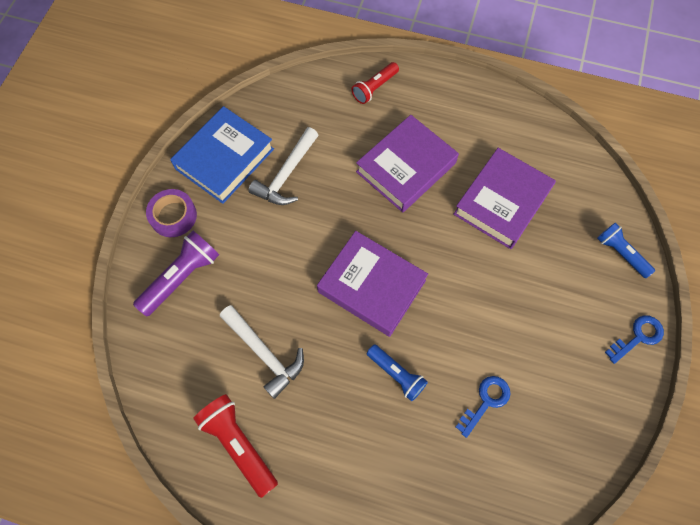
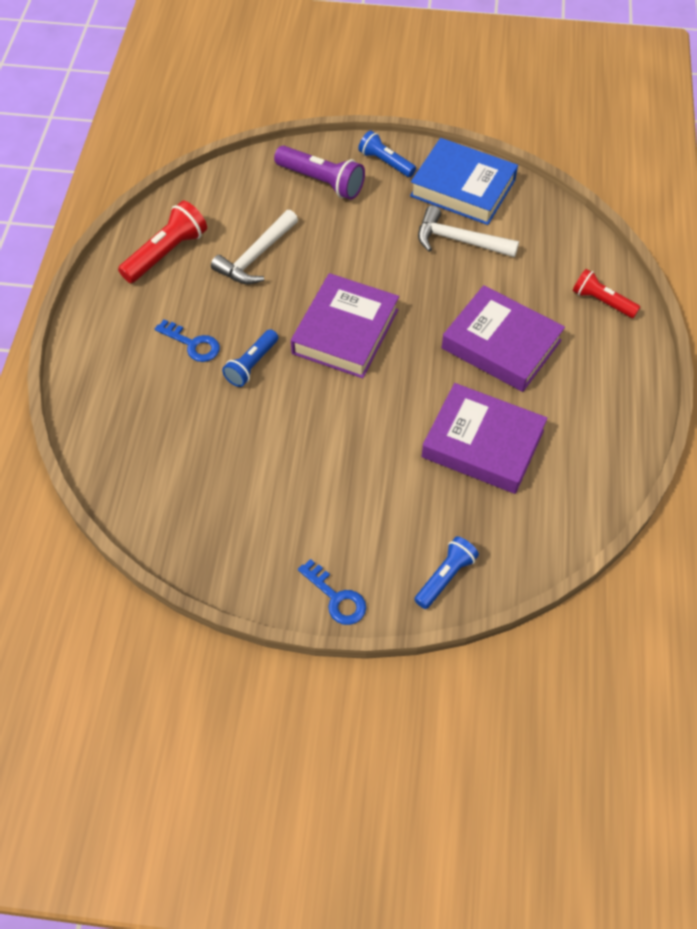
camera: 80 degrees right, 10 degrees down
purple tape [146,189,197,237] -> blue flashlight [358,131,416,177]
blue key [456,376,510,438] -> blue key moved to [155,319,220,362]

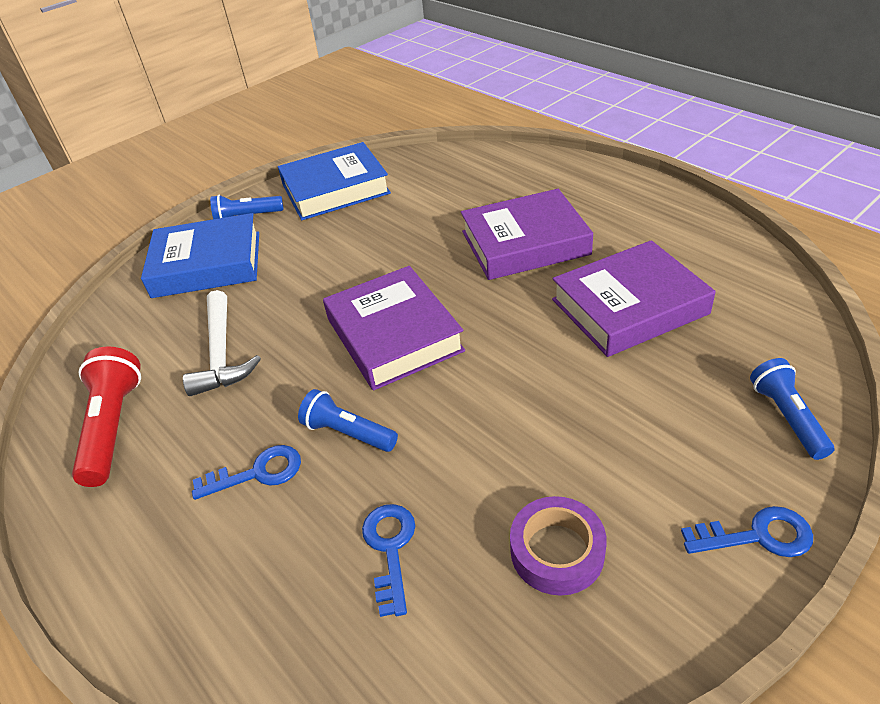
camera: 45 degrees left, 15 degrees down
blue flashlight [222,329,278,387] -> blue flashlight turned 135 degrees clockwise [298,389,398,452]
purple flashlight [274,146,365,200] -> blue book [141,213,259,298]
white hammer [418,206,519,258] -> none
red flashlight [573,269,640,318] -> none
none -> blue key [362,504,415,617]
none -> purple tape [510,496,607,596]

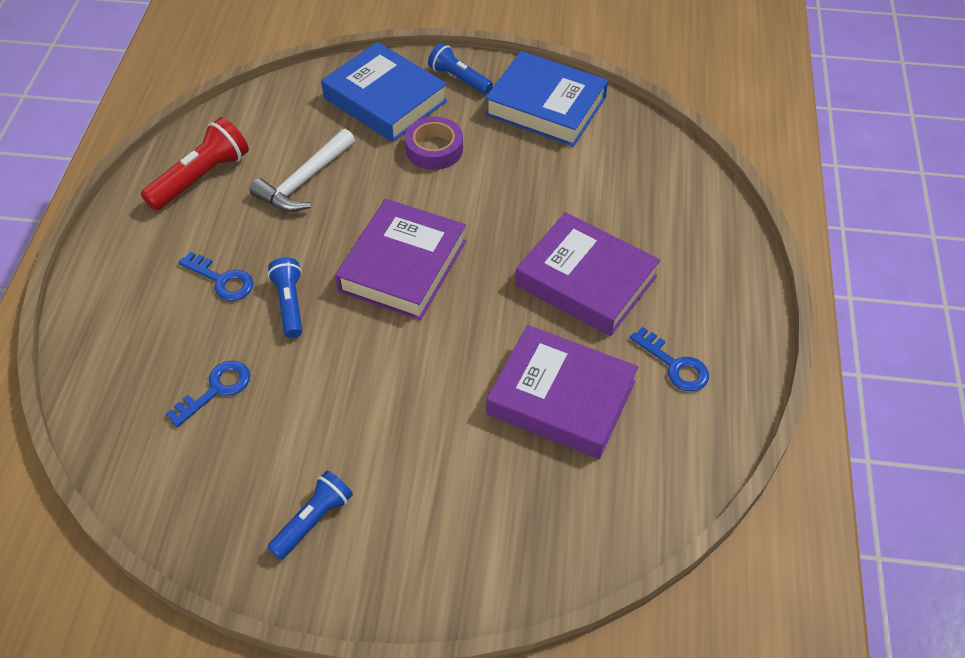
camera: 45 degrees right, 10 degrees up
purple tape [510,496,607,596] -> purple tape moved to [405,117,463,170]
blue key [681,506,813,557] -> blue key moved to [630,327,709,391]
blue flashlight [750,358,834,460] -> blue flashlight moved to [268,471,353,559]

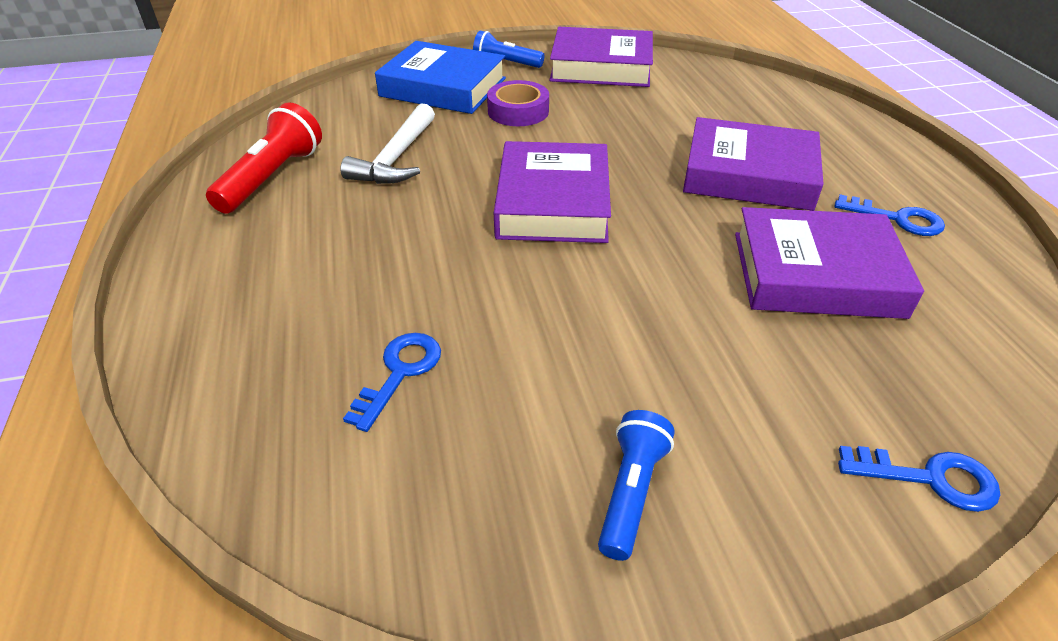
camera: 20 degrees left, 10 degrees down
blue key [178,251,253,301] -> blue key moved to [838,446,1000,512]
blue flashlight [268,257,302,338] -> none
blue book [485,51,608,147] -> purple book [549,27,653,87]

